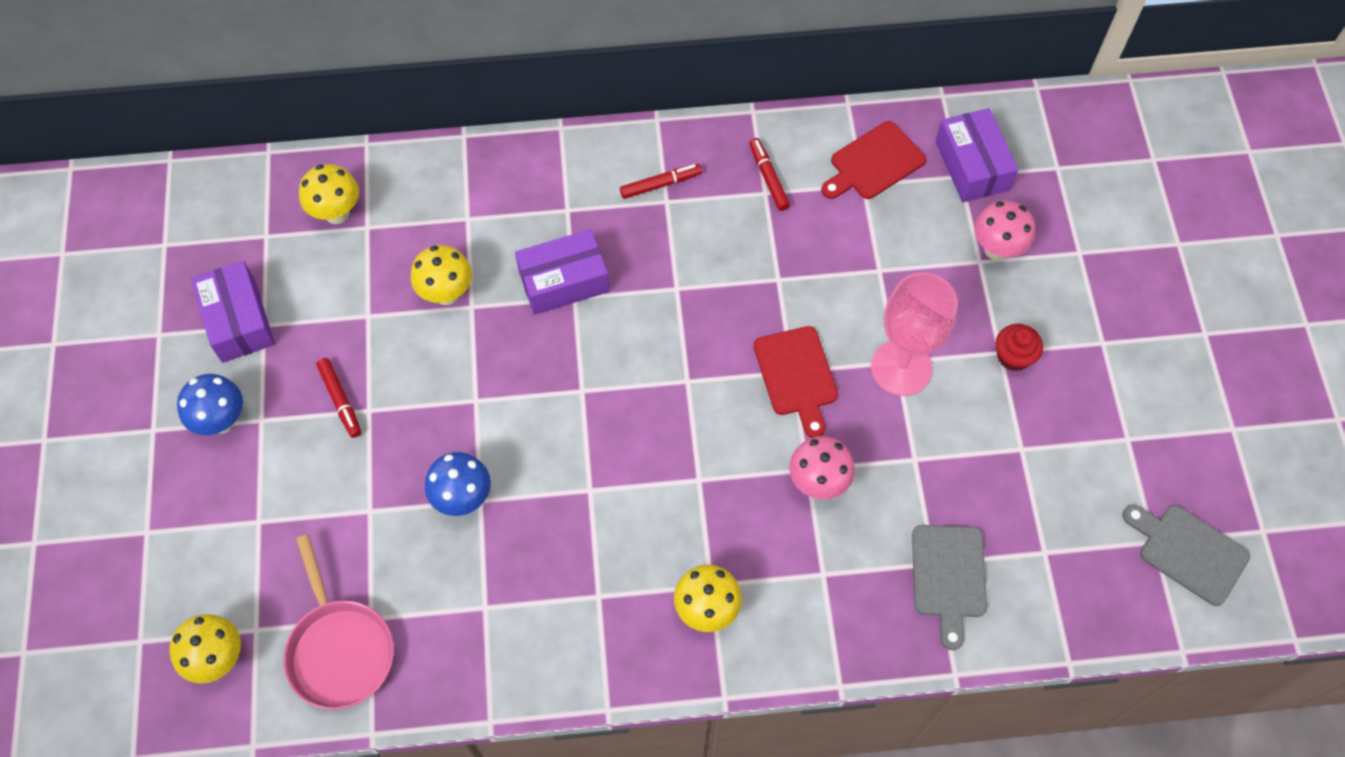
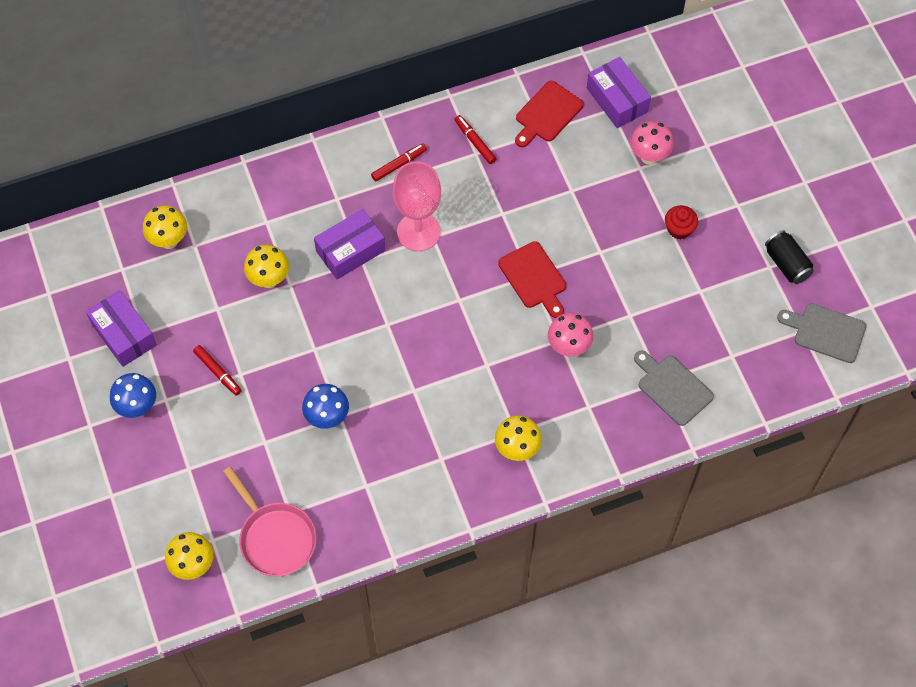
camera: 15 degrees left, 0 degrees up
pink goblet [871,272,958,396] -> pink goblet moved to [393,161,441,251]
grey cutting board [912,525,987,650] -> grey cutting board turned 150 degrees clockwise [634,350,714,426]
none -> black can [765,230,814,284]

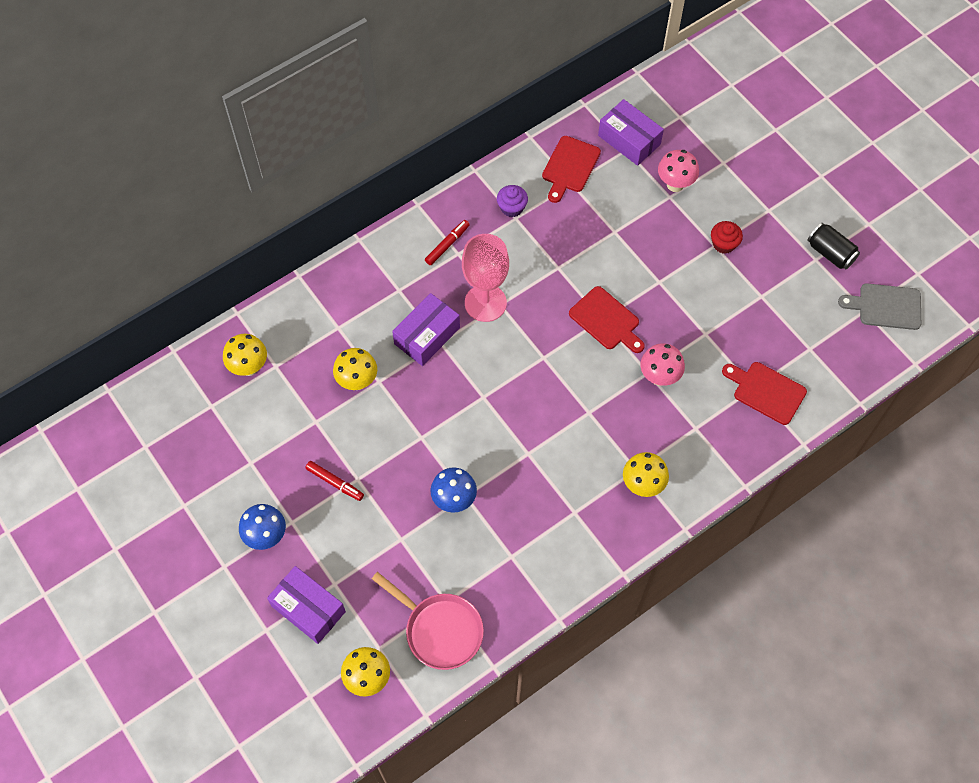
camera: 15 degrees left, 0 degrees up
purple box [86,290,157,367] -> purple box moved to [267,566,346,644]
red marker [454,115,496,164] -> purple cupcake [497,185,528,217]
grey cutting board [634,350,714,426] -> red cutting board [722,362,807,425]

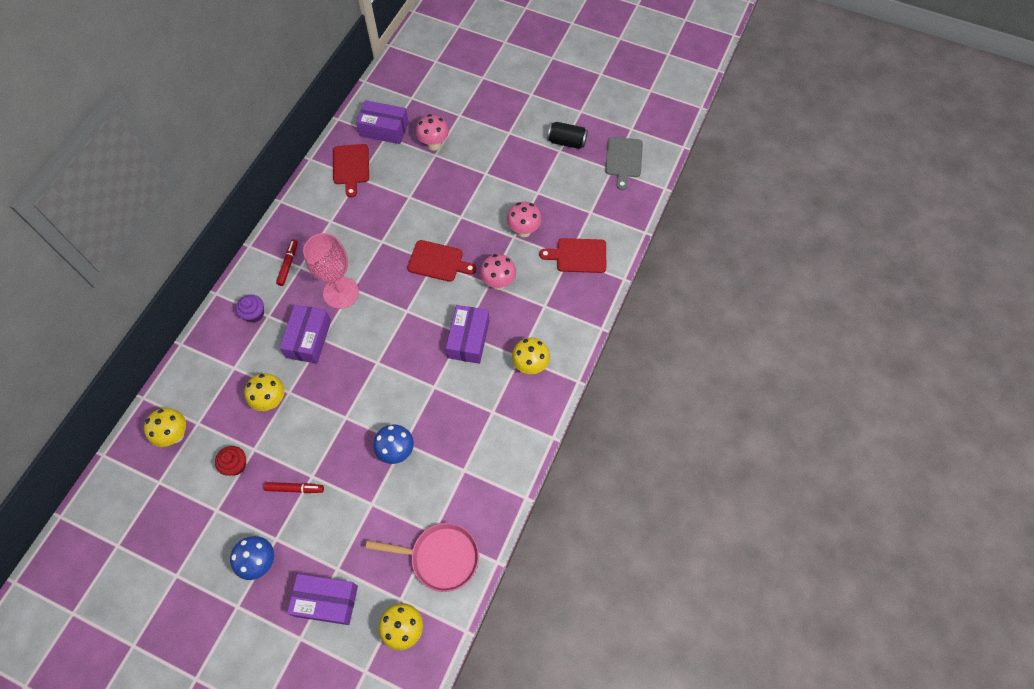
camera: 30 degrees left, 0 degrees up
purple cupcake [497,185,528,217] -> purple cupcake moved to [236,295,264,323]
red cupcake [711,221,743,254] -> red cupcake moved to [215,446,247,476]
grey cutting board [838,283,921,330] -> grey cutting board turned 60 degrees counterclockwise [605,137,643,190]
none -> purple box [446,305,489,364]
none -> pink mushroom [507,202,542,237]

